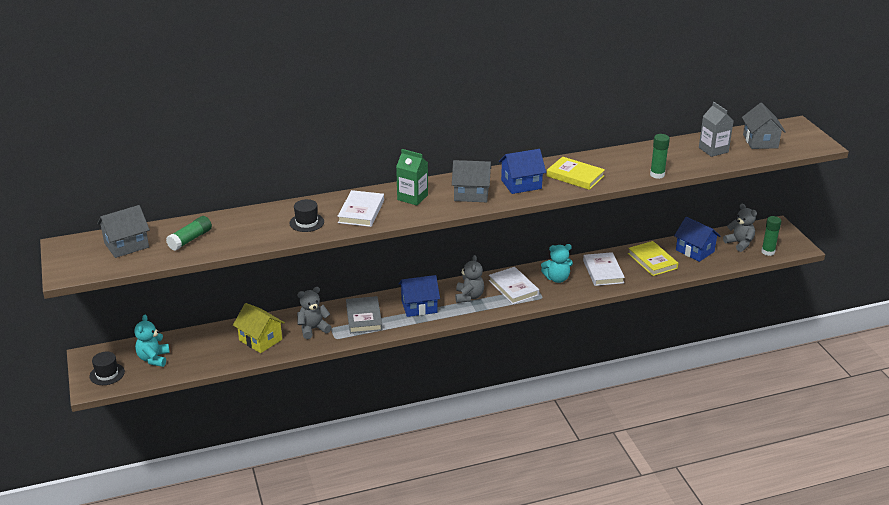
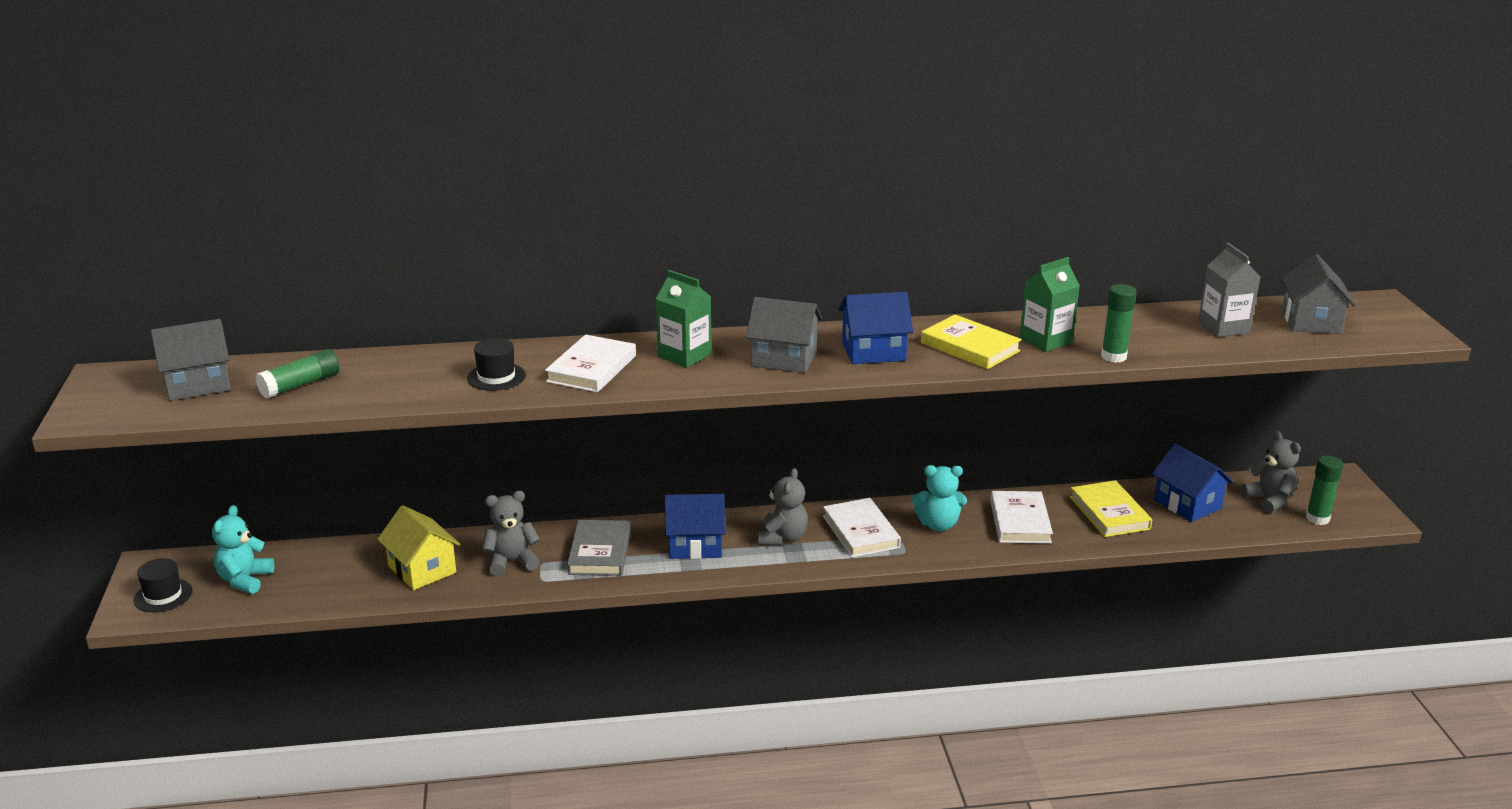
camera: 10 degrees right, 5 degrees down
none -> green carton [1020,257,1080,352]

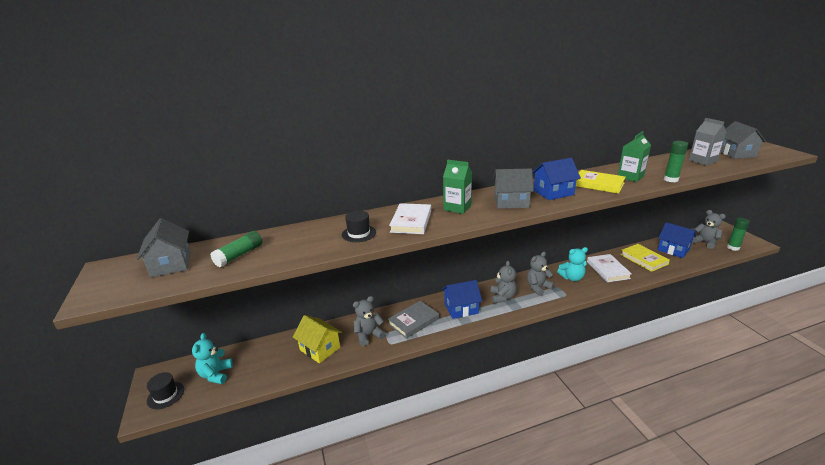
camera: 10 degrees left, 0 degrees up
grey house [151,319,231,401] -> grey house turned 75 degrees counterclockwise [137,218,191,278]
grey book [567,520,631,576] -> grey book turned 60 degrees clockwise [388,301,439,339]
white book [823,498,901,557] -> grey teddy bear [527,252,555,296]

